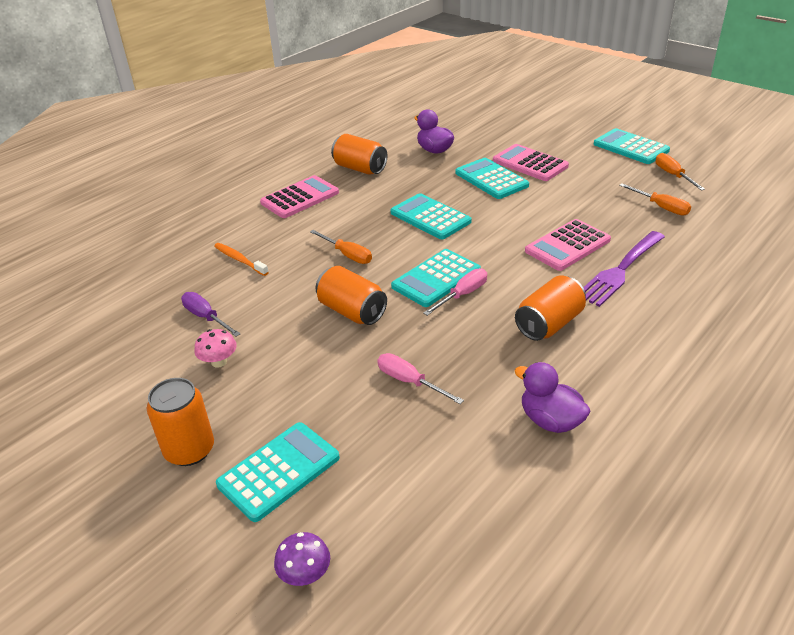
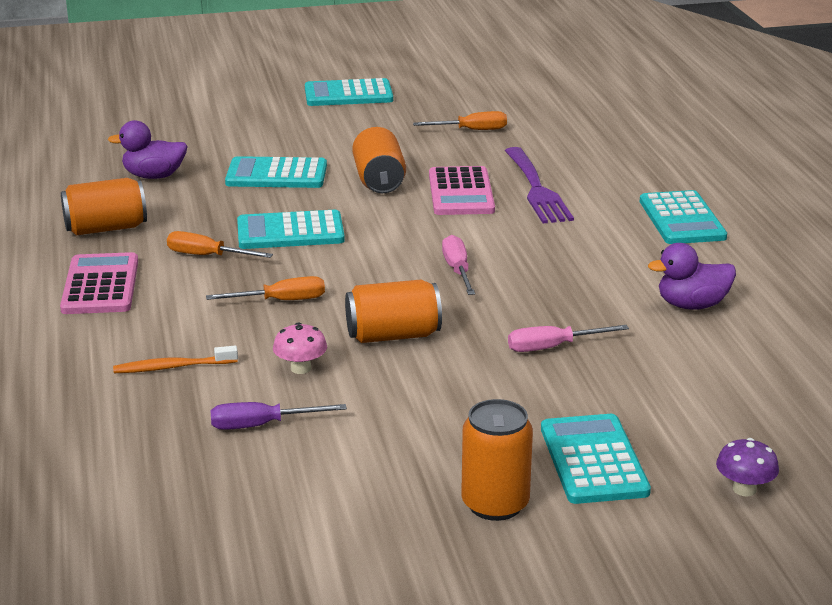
camera: 55 degrees left, 10 degrees down
pink mushroom [194,329,237,368] -> pink mushroom moved to [273,323,327,374]
turquoise calculator [391,249,481,307] -> turquoise calculator moved to [640,190,727,244]
pink calculator [493,144,569,181] -> none
orange can [515,276,586,341] -> orange can moved to [352,127,406,193]
orange screwdriver [656,153,705,190] -> orange screwdriver moved to [167,231,273,258]

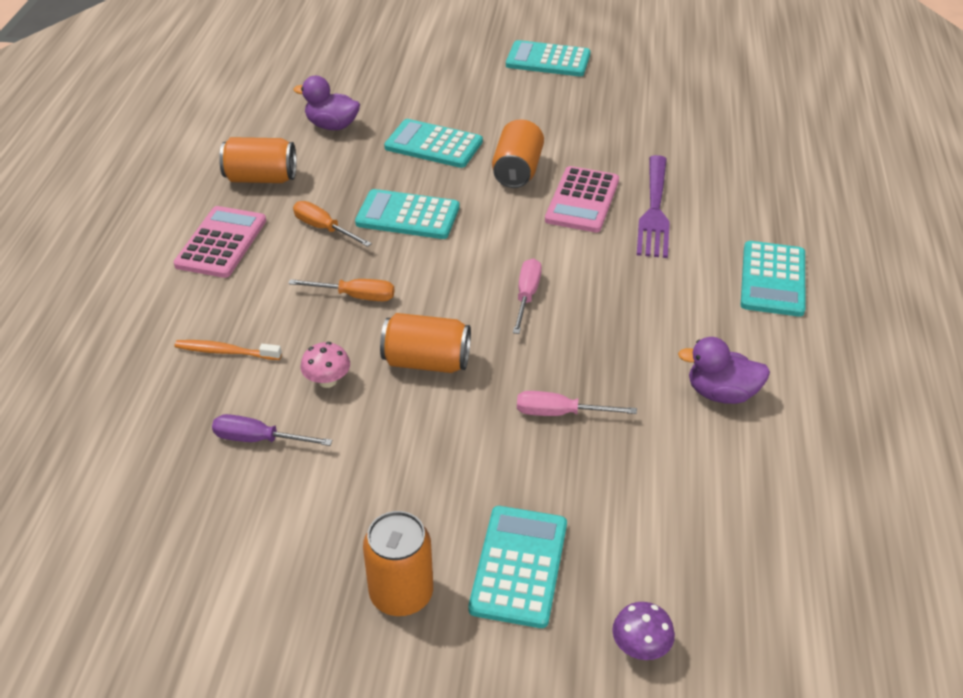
camera: 20 degrees right, 15 degrees up
orange screwdriver [413,111,507,130] -> none

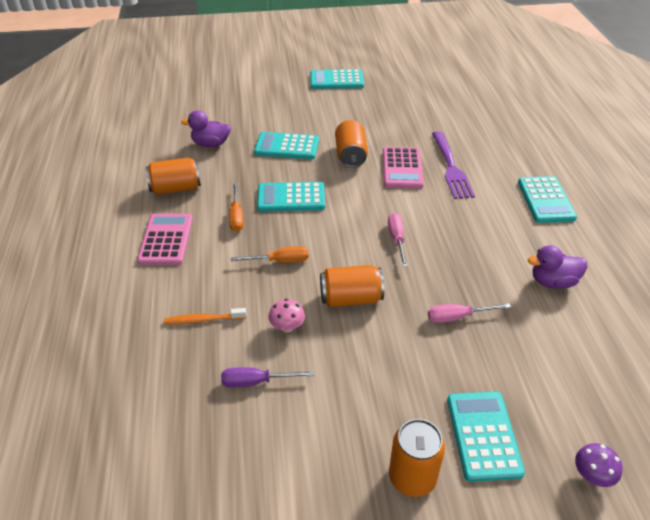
camera: 15 degrees left, 0 degrees up
orange screwdriver [293,201,372,247] -> orange screwdriver turned 120 degrees counterclockwise [229,183,243,232]

